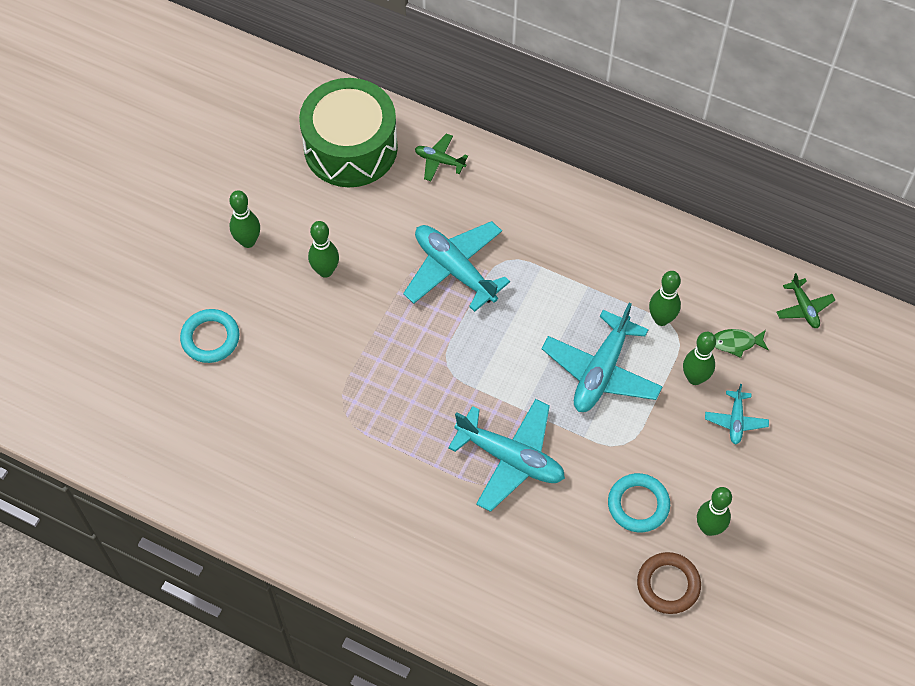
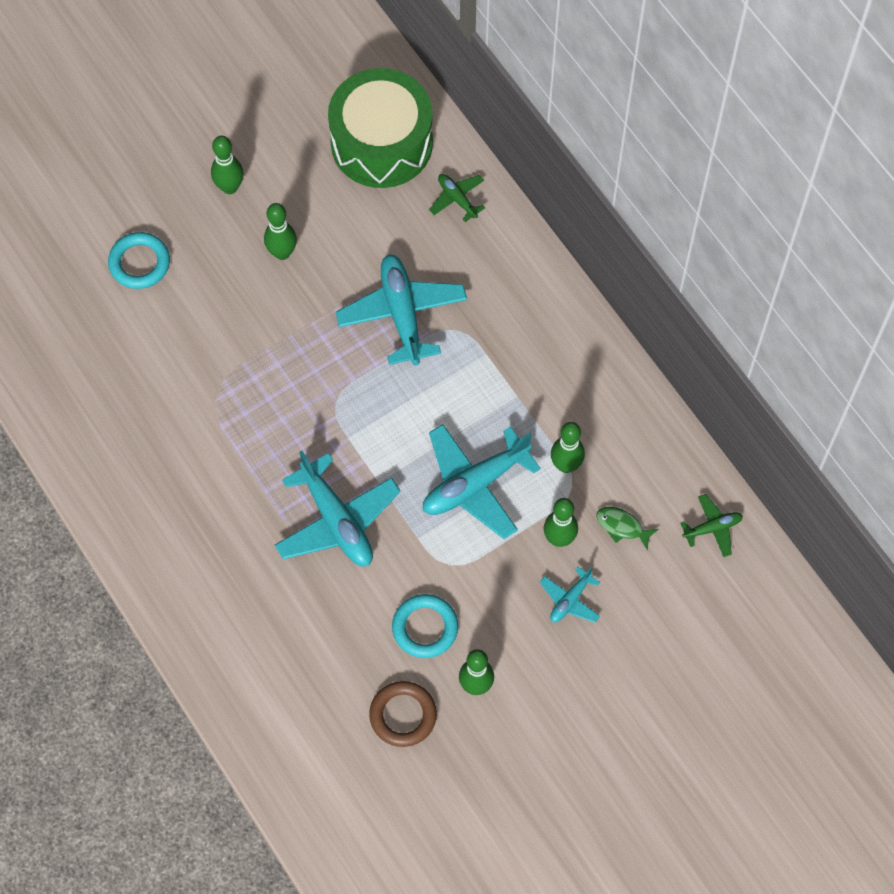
camera: 30 degrees right, 5 degrees up
green plane [776,273,835,328] -> green plane turned 120 degrees counterclockwise [680,494,743,557]

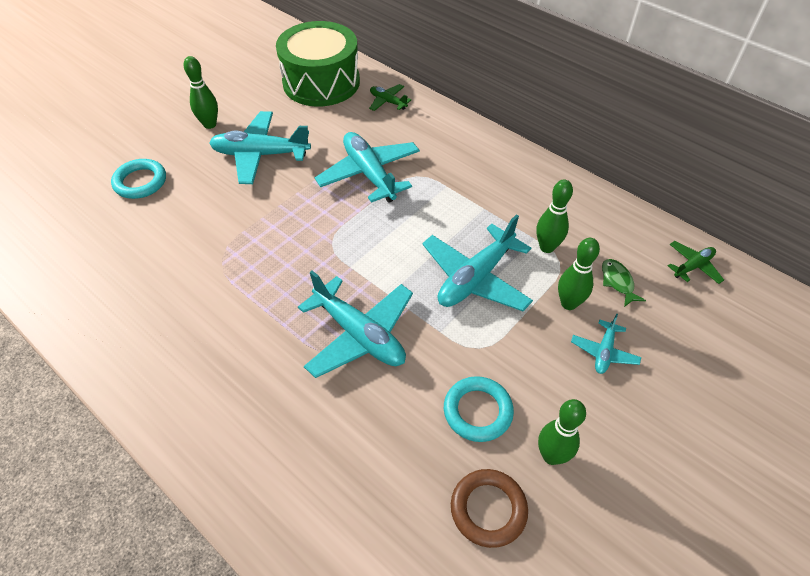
camera: 15 degrees left, 15 degrees down
green bowling pin [264,203,297,260] -> turquoise plane [209,111,311,184]
green fish [596,507,658,550] -> green fish turned 60 degrees clockwise [602,259,646,307]

